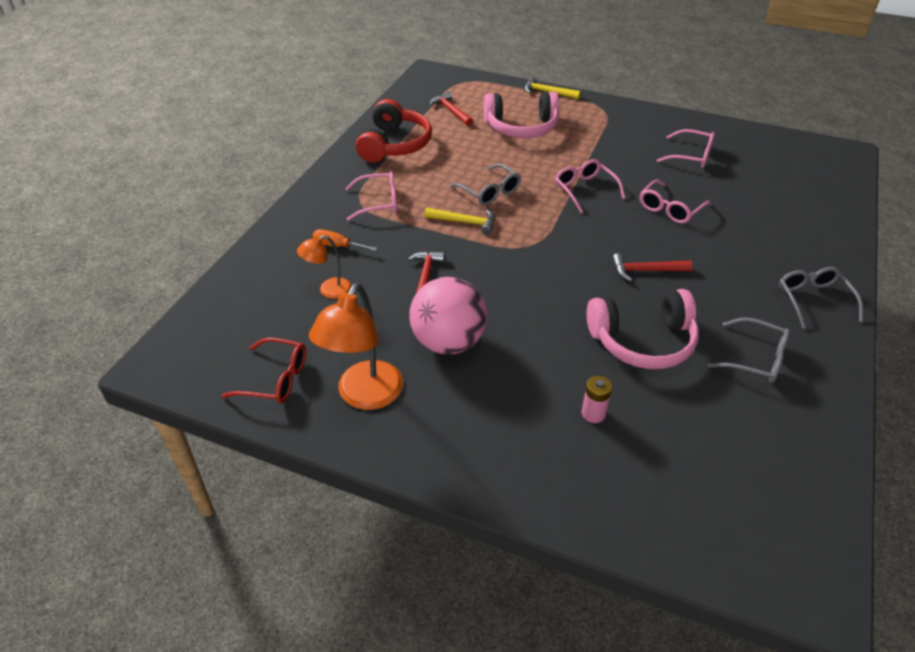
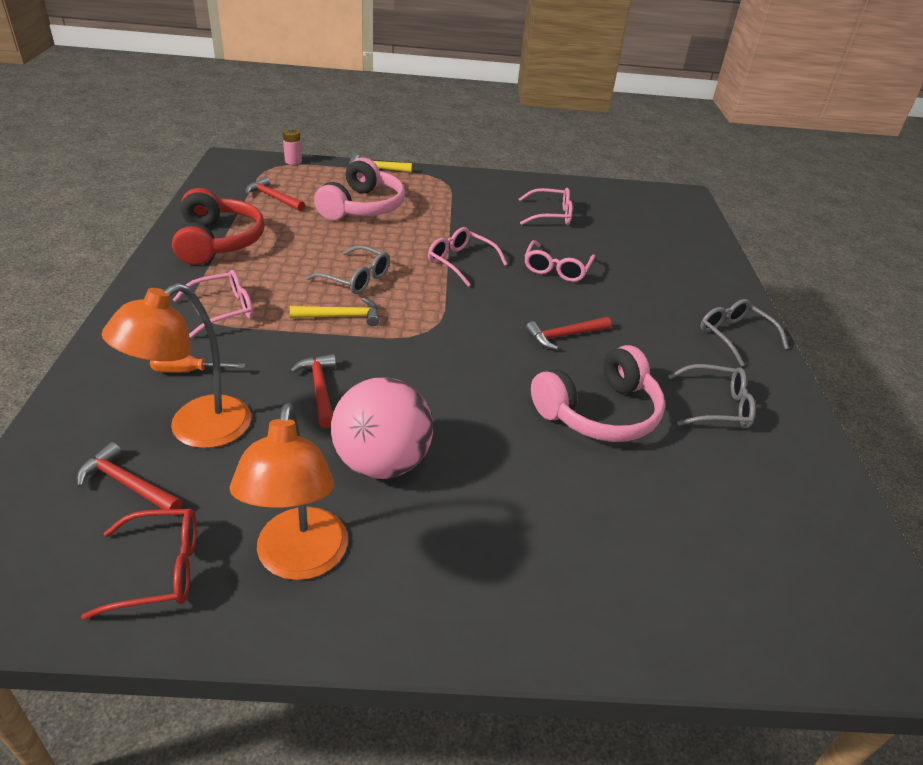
camera: 25 degrees left, 5 degrees down
orange lamp [297,235,351,299] -> orange lamp [102,283,251,448], size x1.81
pink headphones [484,91,559,138] -> pink headphones turned 45 degrees counterclockwise [314,157,405,220]
pink battery [582,376,612,423] -> pink battery moved to [282,128,302,165]
none -> red hammer [77,442,182,509]

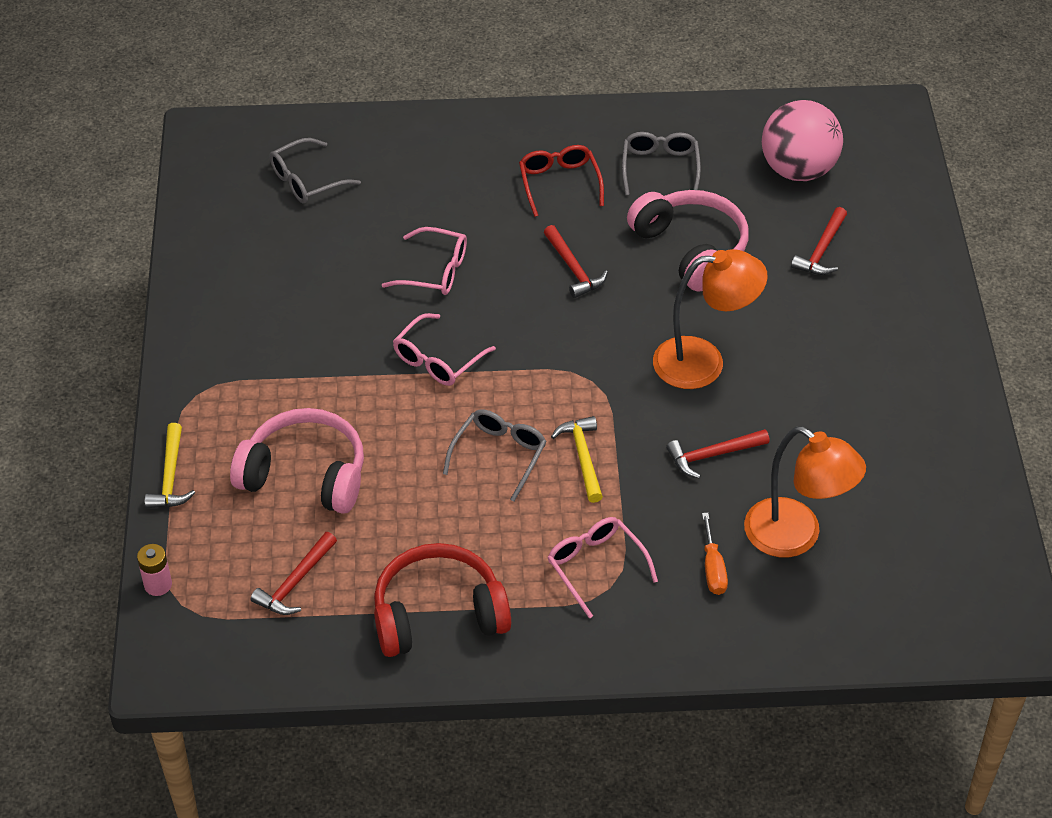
camera: 90 degrees left, 10 degrees up
red hammer [77,442,182,509] -> red hammer moved to [791,207,847,275]
red glasses [81,509,197,620] -> red glasses moved to [519,145,604,217]
orange lamp [230,403,348,580] -> orange lamp moved to [653,249,768,389]
pink ball [331,378,433,479] -> pink ball moved to [762,100,843,181]
pink glasses [519,188,573,225] -> none
grey glasses [700,299,789,366] -> grey glasses moved to [269,138,361,204]

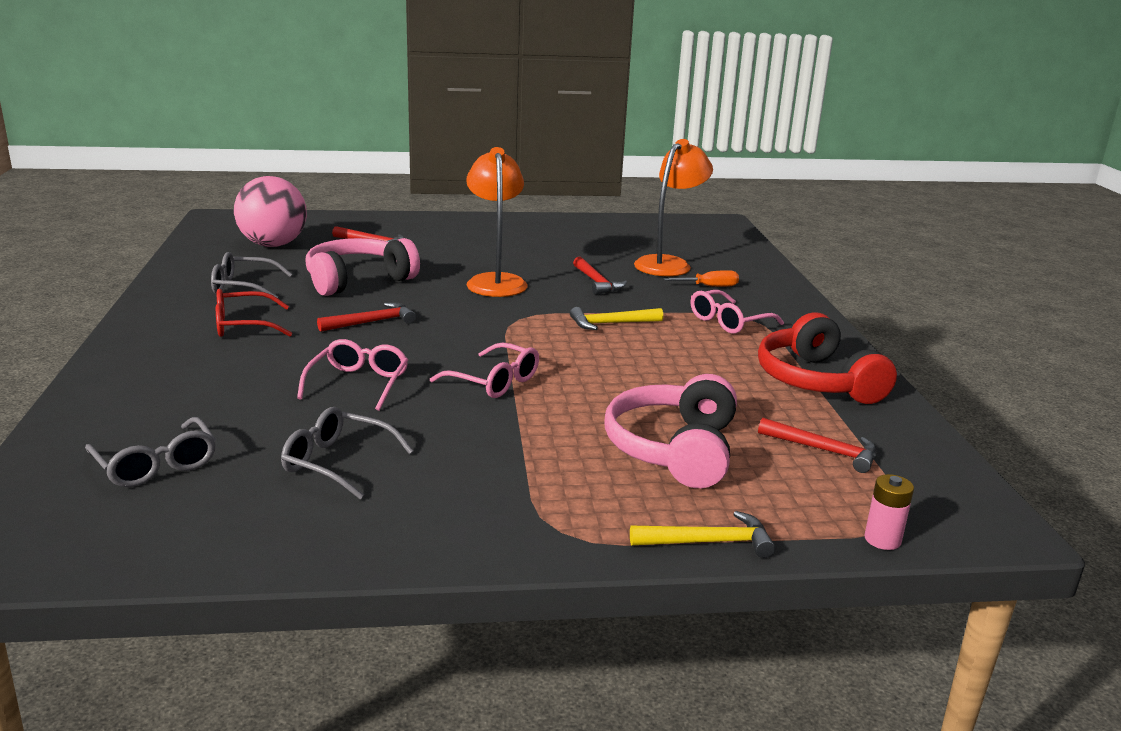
camera: 95 degrees left, 25 degrees down
grey glasses [443,409,547,502] -> grey glasses moved to [281,407,414,499]

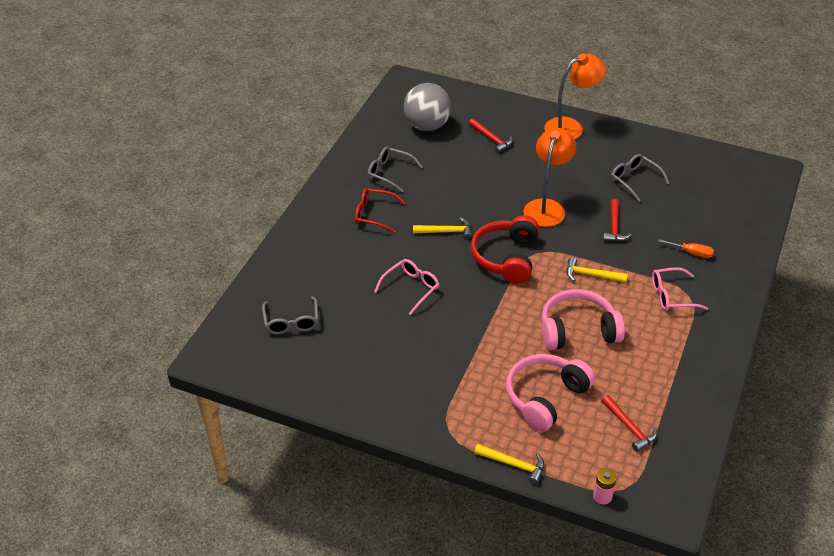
camera: 30 degrees right, 20 degrees up
pink ball [234,176,307,247] -> grey ball [404,83,451,131]
grey glasses [281,407,414,499] -> grey glasses moved to [611,154,669,202]
pink headphones [305,238,420,296] -> pink headphones moved to [542,289,625,350]
red hammer [317,303,416,332] -> yellow hammer [413,218,472,240]
pink glasses [430,342,539,398] -> none
orange lamp [634,139,713,276] -> orange lamp moved to [544,54,607,139]
red headphones [758,312,897,404] -> red headphones moved to [471,215,539,284]

